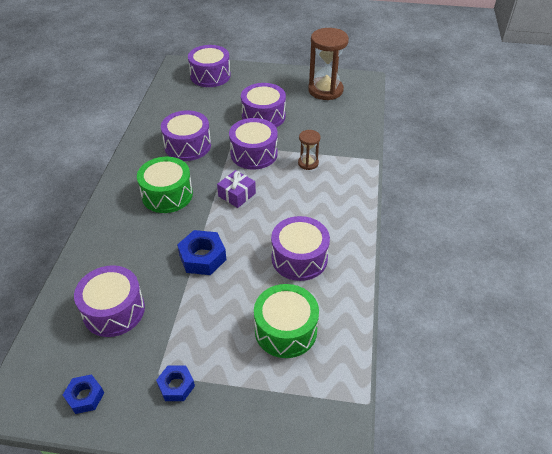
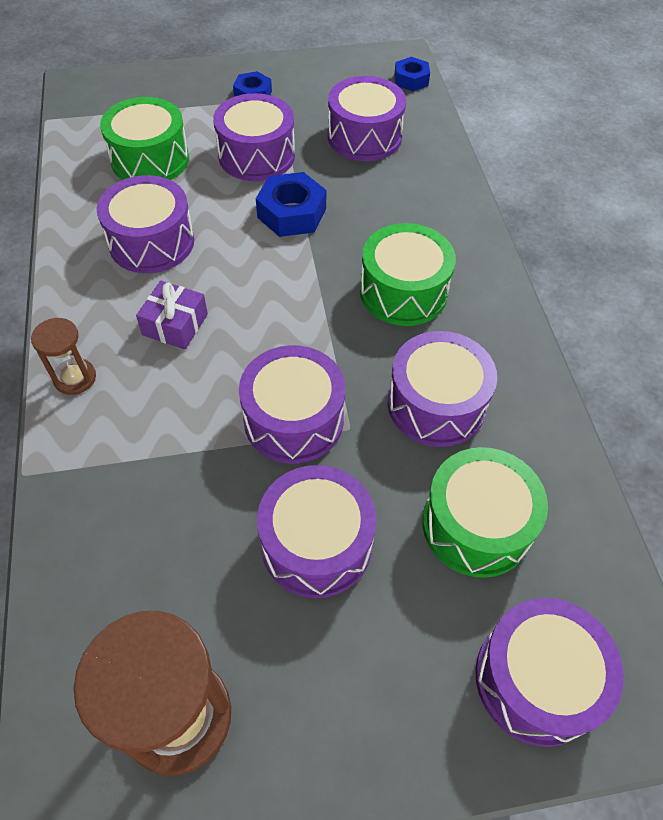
camera: 160 degrees right, 10 degrees up
blue nut [63,374,104,414] -> blue nut moved to [394,57,430,91]
purple gift [217,170,256,208] -> purple gift moved to [136,281,208,349]
brown hourglass [298,130,320,170] -> brown hourglass moved to [31,318,96,395]
none -> purple drum [213,93,295,181]
none -> green drum [422,447,548,578]

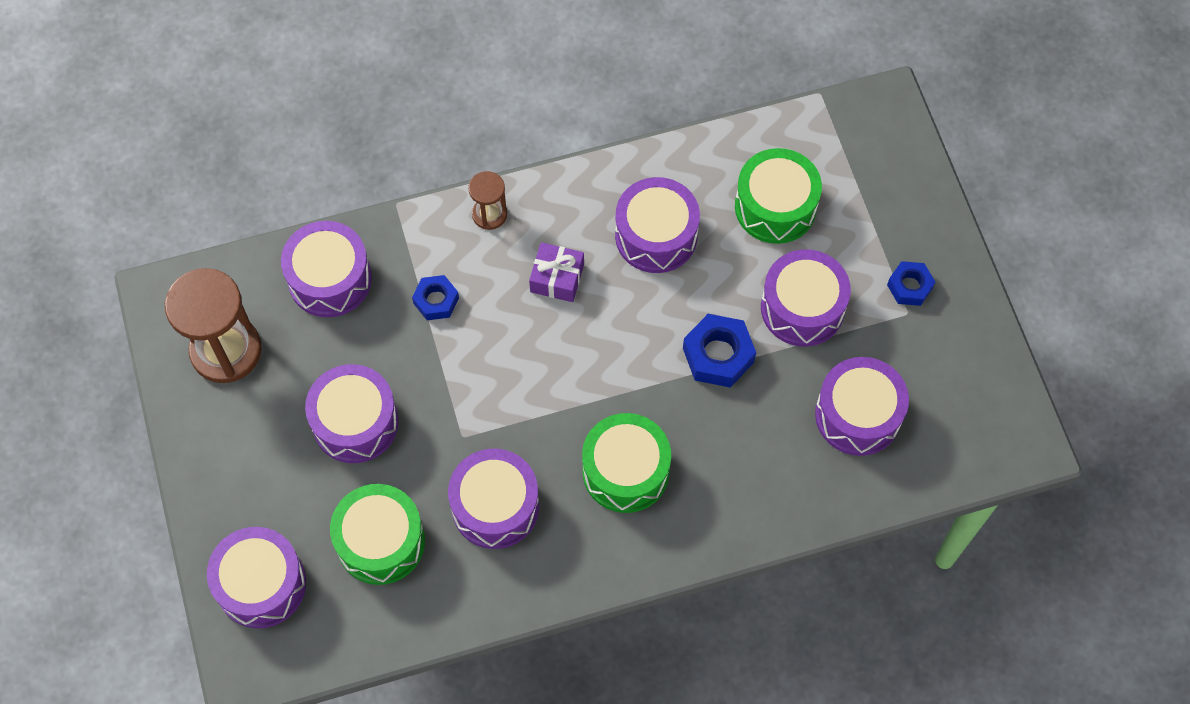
camera: 85 degrees right, 10 degrees up
purple drum [239,345,345,464] -> purple drum moved to [281,221,372,317]
blue nut [394,57,430,91] -> blue nut moved to [412,275,459,320]

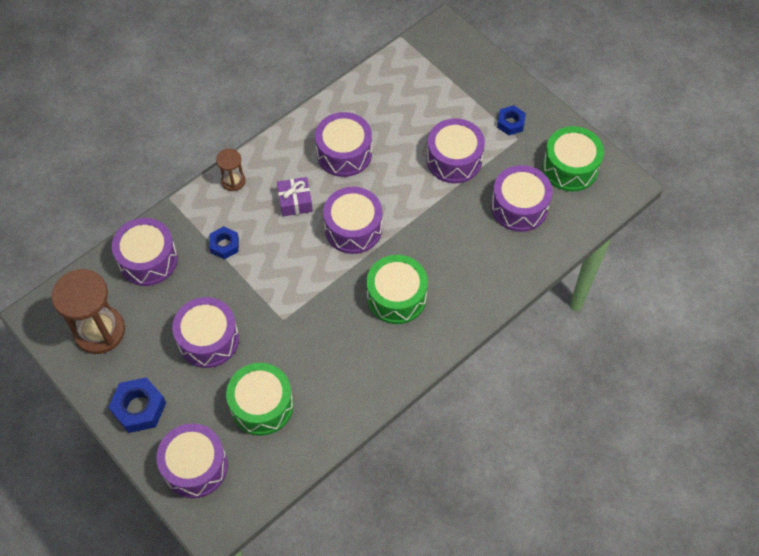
camera: 25 degrees left, 5 degrees down
purple drum [448,449,539,549] -> purple drum moved to [323,187,382,254]
blue nut [683,314,756,388] -> blue nut moved to [108,377,166,433]
green drum [735,148,822,244] -> green drum moved to [542,126,604,192]

